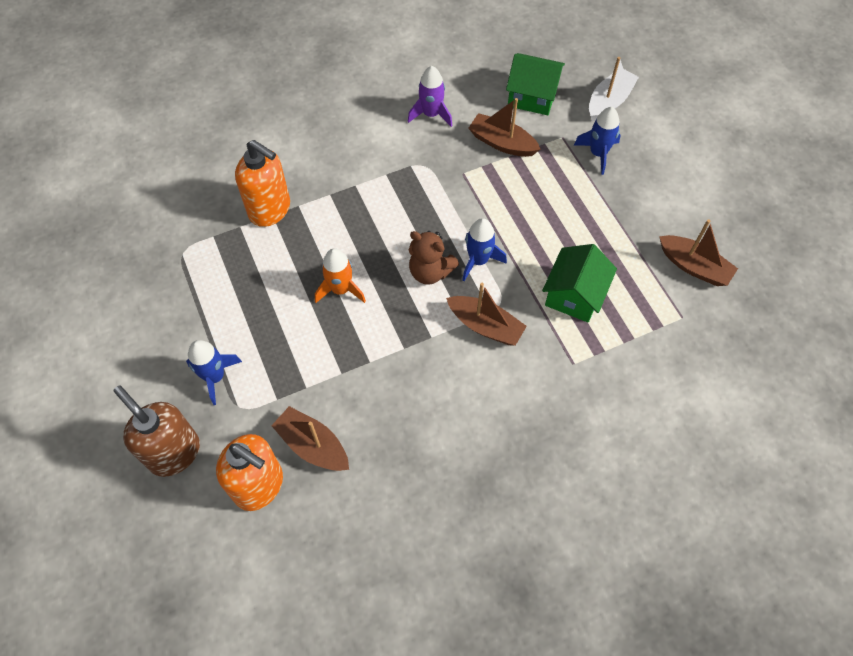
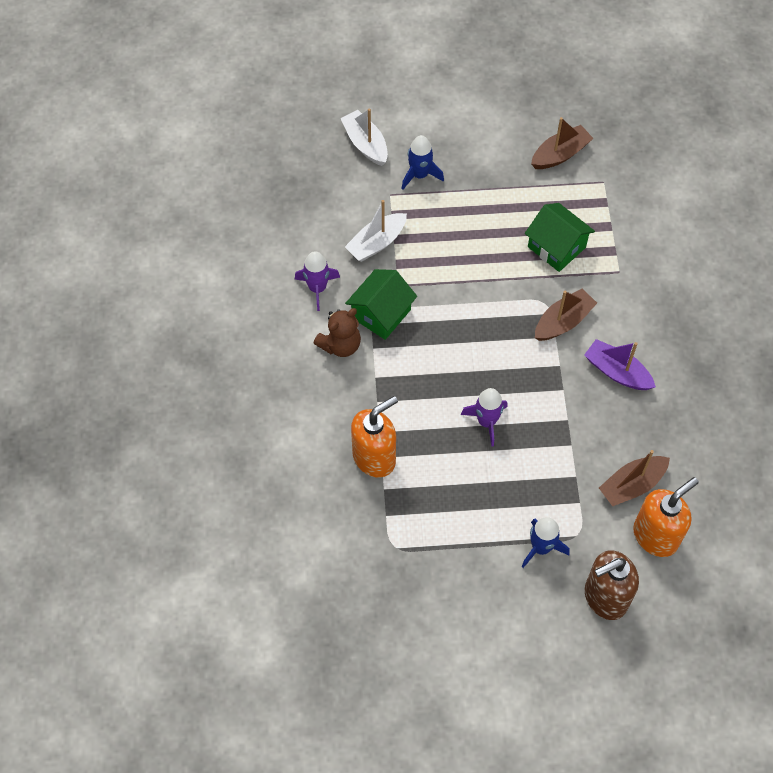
camera: 70 degrees left, 0 degrees up
orange rocket [315,248,366,303] -> purple rocket [461,388,508,446]
brown teddy bear [409,231,459,285] -> brown teddy bear moved to [314,308,361,357]
blue rocket [462,218,507,281] -> none
brown boat [469,98,540,157] -> white boat [345,200,407,262]
green house [506,53,565,115] -> green house moved to [345,269,417,340]
none -> purple boat [584,339,656,390]

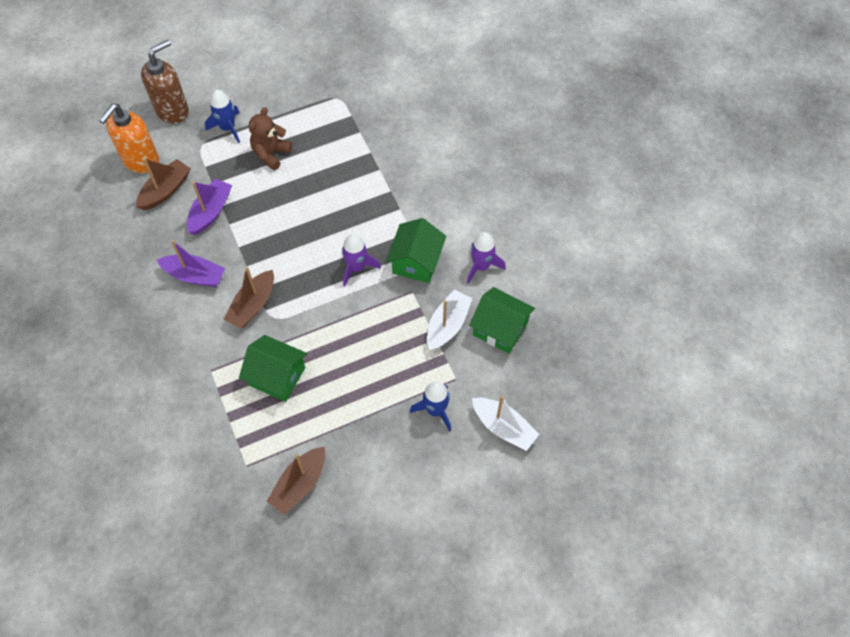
camera: 160 degrees right, 0 degrees up
brown teddy bear [314,308,361,357] -> brown teddy bear moved to [249,107,292,171]
orange soap dispenser [351,396,398,478] -> none
purple rocket [461,388,508,446] -> purple rocket moved to [342,234,381,287]
none -> purple boat [187,178,232,235]
none -> green house [469,287,535,354]

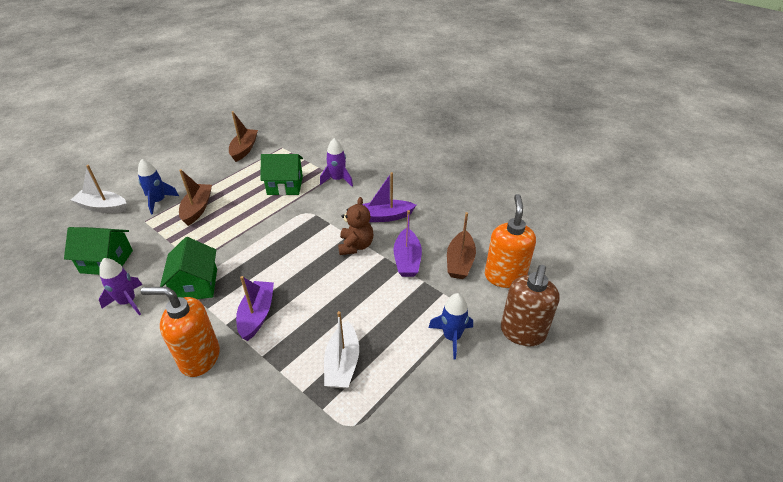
camera: 155 degrees right, 20 degrees down
brown boat [224,266,274,329] -> brown boat moved to [179,169,212,226]
brown teddy bear [249,107,292,171] -> brown teddy bear moved to [338,197,373,255]
purple rocket [342,234,381,287] -> purple rocket moved to [320,138,353,187]
white boat [427,290,473,351] -> white boat moved to [324,311,359,389]
none -> orange soap dispenser [141,287,220,377]
none -> purple boat [236,276,274,341]

